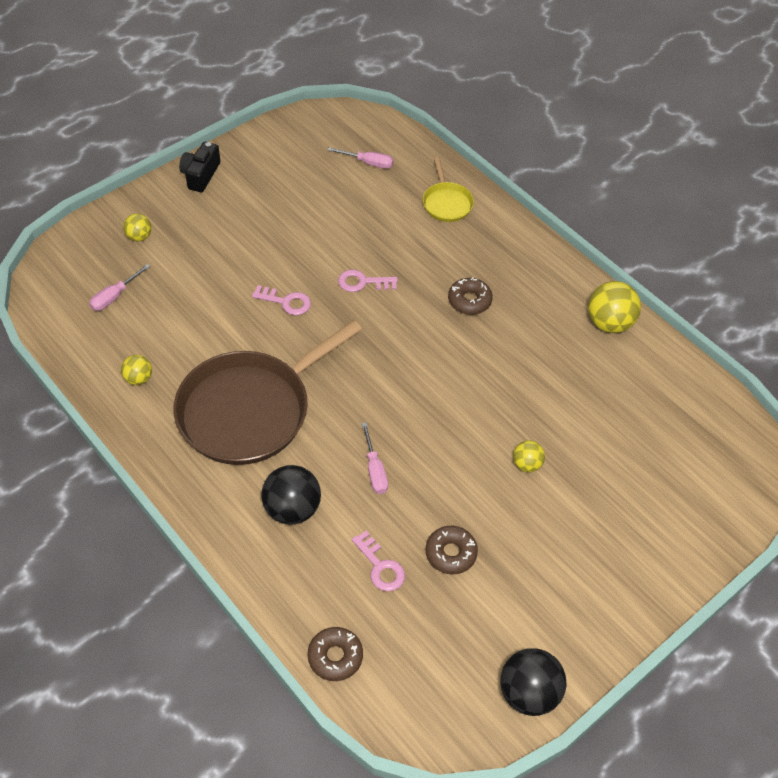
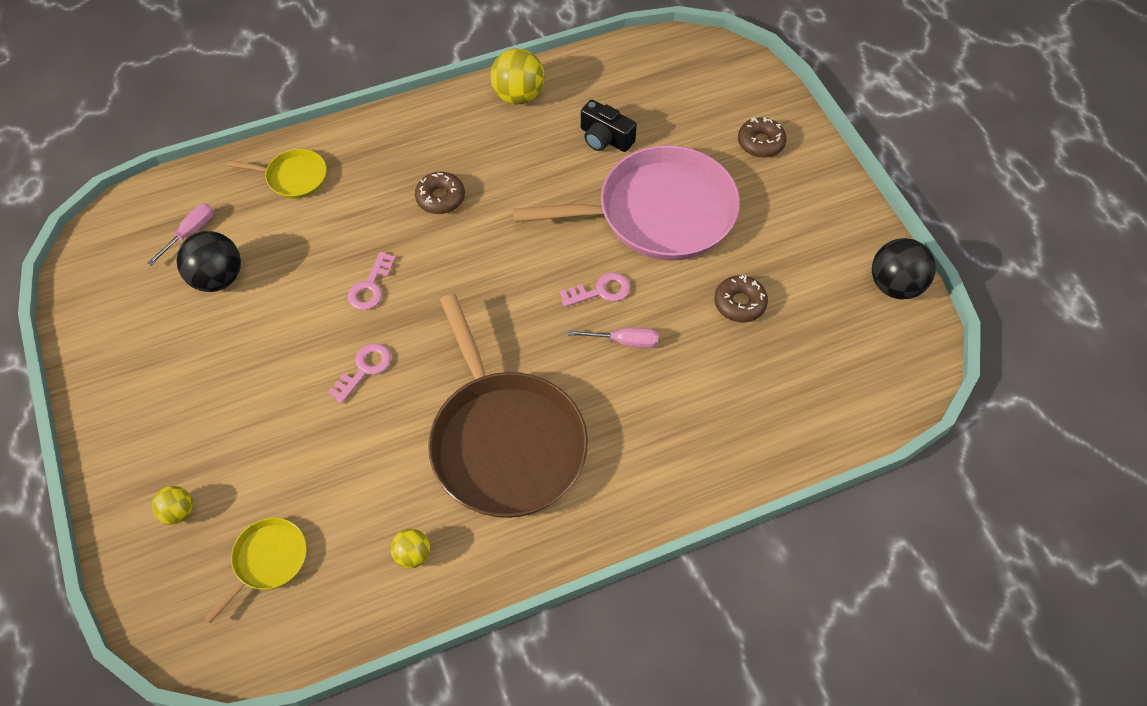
camera: 70 degrees left, 5 degrees up
pink screwdriver [89,264,150,311] -> yellow pan [204,518,307,623]
black camera [179,142,220,192] -> black camera moved to [581,100,637,152]
black ball [261,465,321,525] -> black ball moved to [177,231,241,292]
brown donut [308,627,363,681] -> brown donut moved to [738,117,786,158]
pink key [352,531,405,591] -> pink key moved to [560,273,630,307]
yellow ball [513,440,545,472] -> pink pan [513,145,740,261]

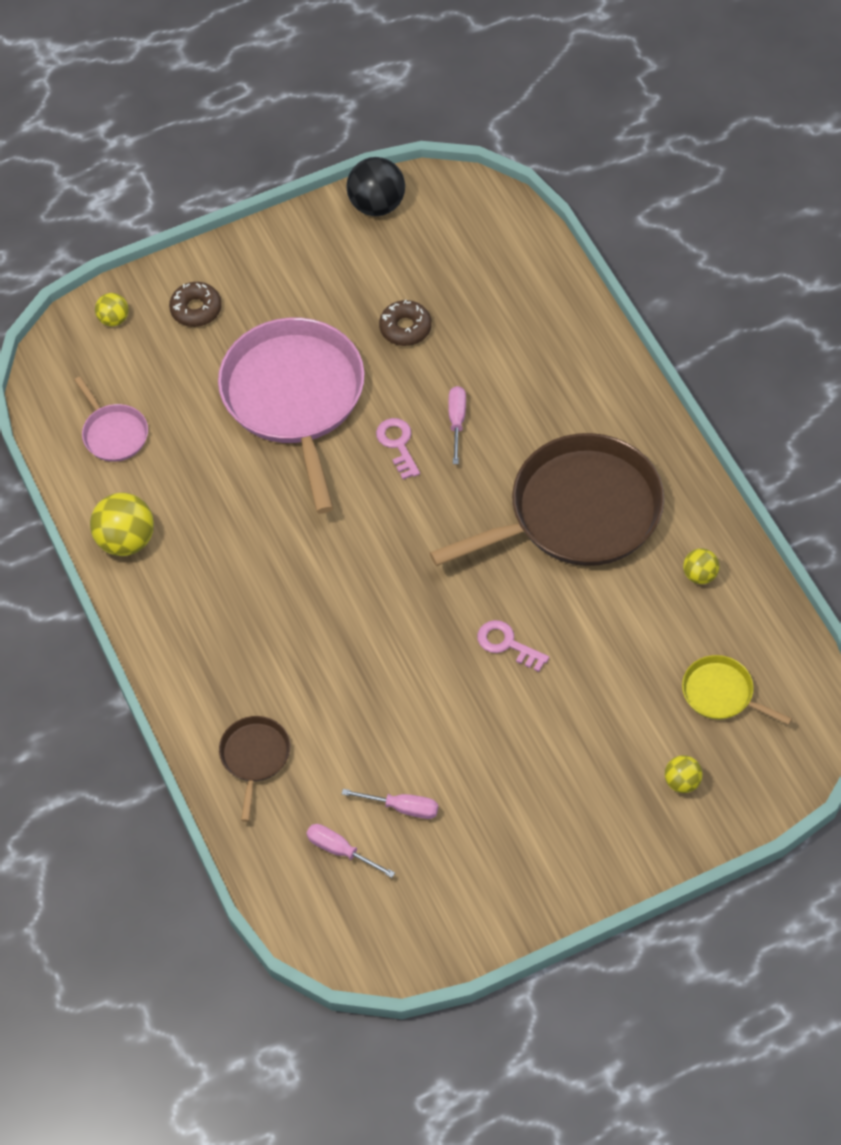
camera: 90 degrees left, 0 degrees up
black ball [177,231,241,292] -> pink screwdriver [342,789,438,819]
yellow pan [227,149,327,199] -> brown pan [219,716,290,822]
pink key [348,252,396,310] -> none
brown donut [415,172,465,214] -> none
black camera [581,100,637,152] -> none
none -> pink pan [74,377,148,462]
none -> yellow ball [95,293,129,326]

